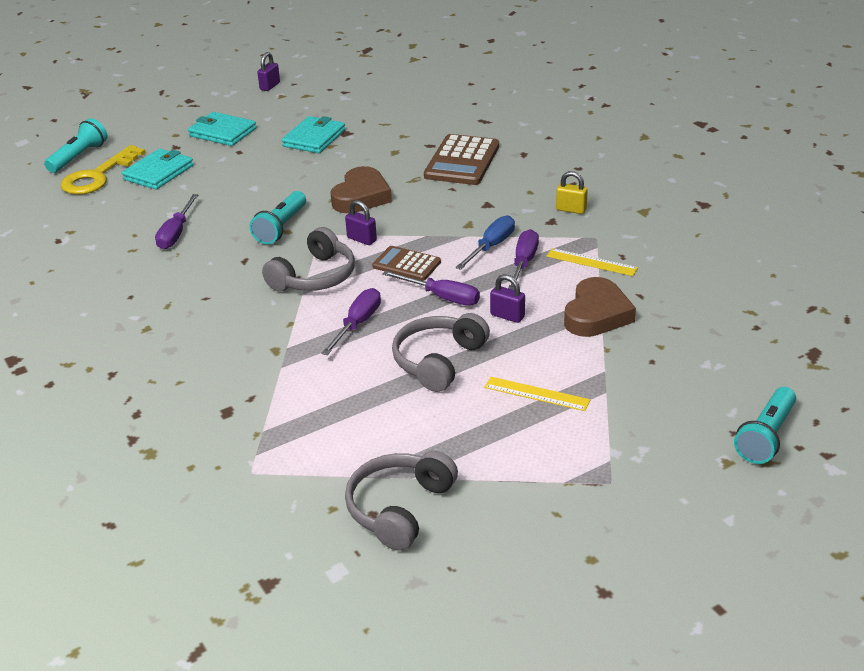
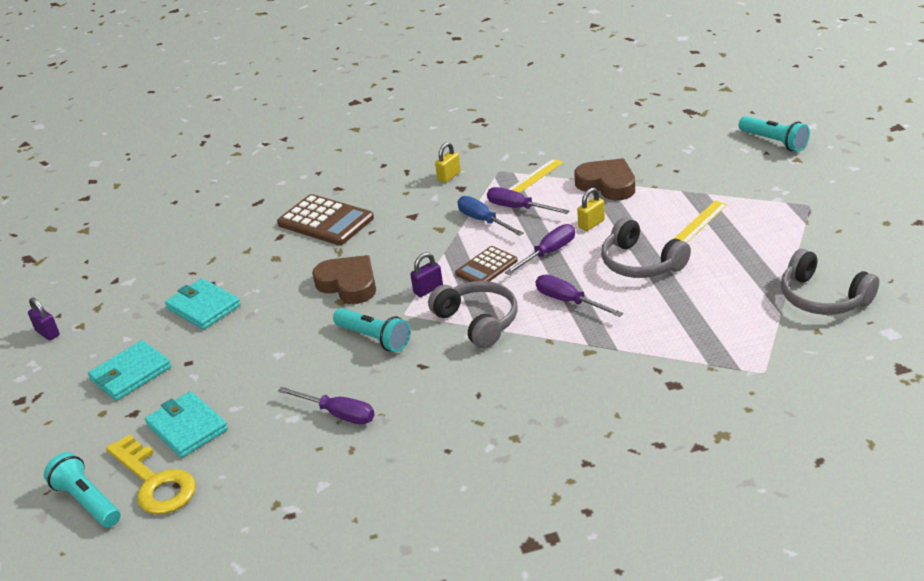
camera: 70 degrees left, 0 degrees up
purple padlock [490,274,525,323] -> yellow padlock [577,188,605,231]

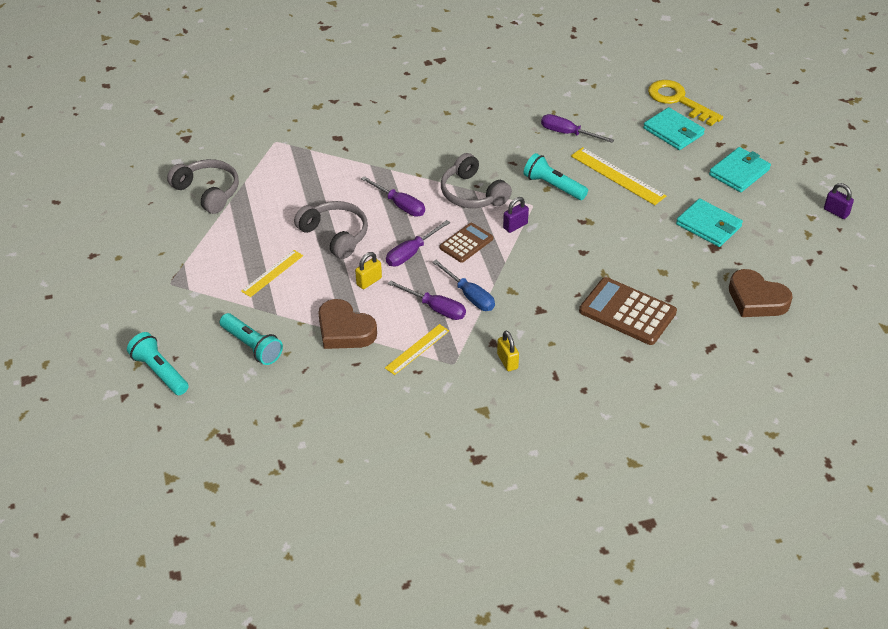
camera: 175 degrees right, 10 degrees up
turquoise flashlight [44,452,121,527] -> turquoise flashlight moved to [220,313,283,365]
brown heart [312,255,376,304] -> brown heart moved to [729,269,793,317]
yellow padlock [435,142,461,183] -> yellow padlock turned 60 degrees counterclockwise [497,331,519,371]
none -> yellow ruler [571,147,666,205]

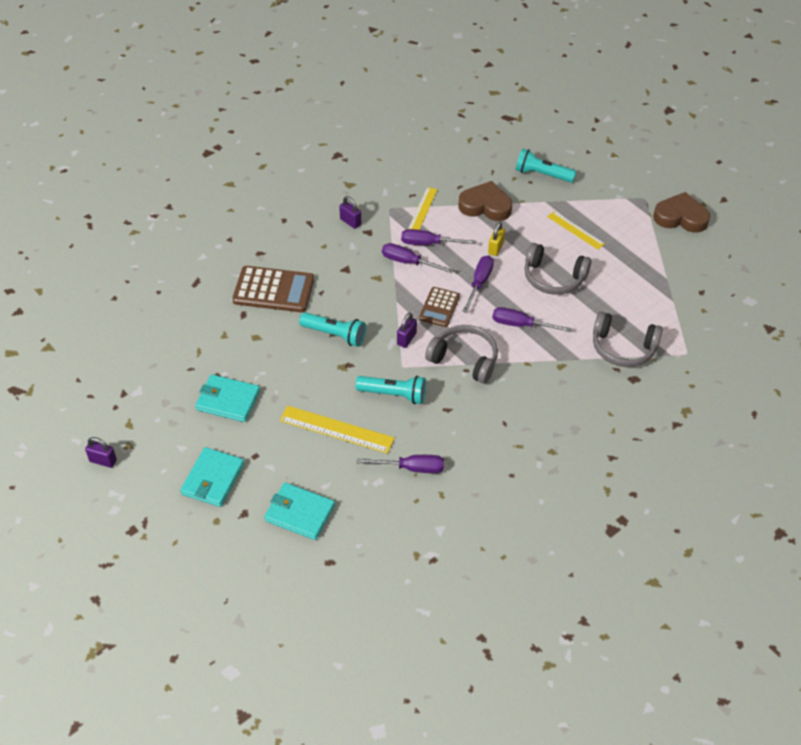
camera: 155 degrees right, 5 degrees up
turquoise flashlight [127,332,189,395] -> turquoise flashlight moved to [299,312,366,347]
grey headphones [167,159,239,214] -> grey headphones moved to [593,312,663,367]
yellow ruler [241,250,303,297] -> yellow ruler turned 60 degrees counterclockwise [547,211,605,250]
blue screwdriver [432,260,495,311] -> purple screwdriver [382,243,454,273]
yellow padlock [497,331,519,371] -> purple padlock [339,196,361,229]
yellow key [648,80,723,126] -> none
brown heart [729,269,793,317] -> brown heart moved to [653,192,710,233]

